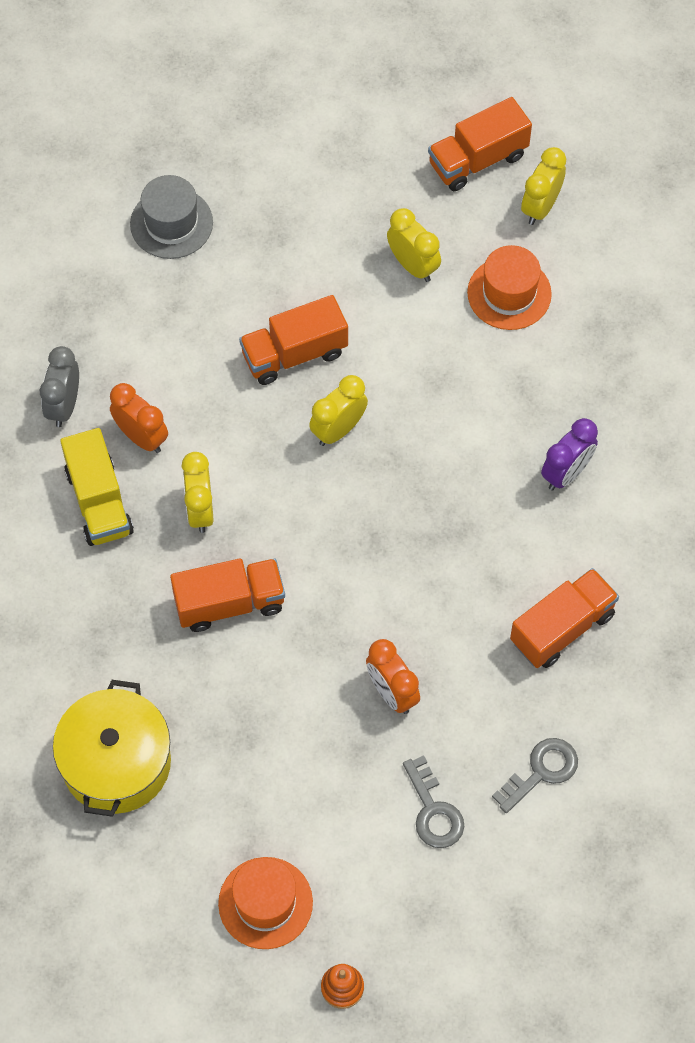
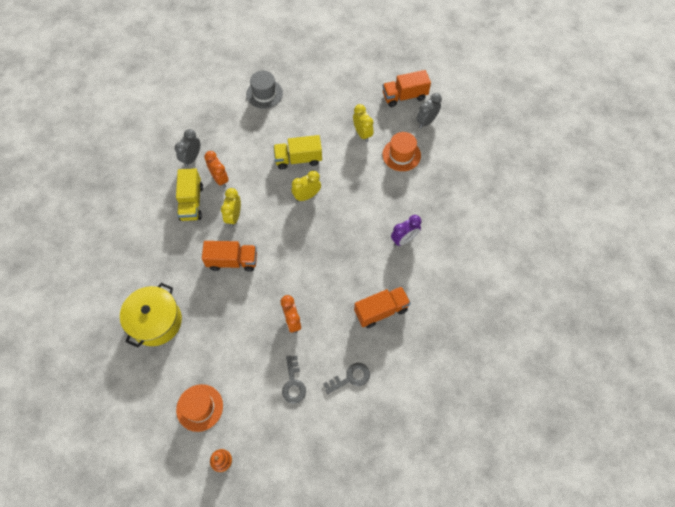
camera: 15 degrees right, 0 degrees up
orange truck [239,295,348,385] -> yellow truck [273,135,322,170]
yellow clock [521,147,566,225] -> grey clock [417,93,442,128]

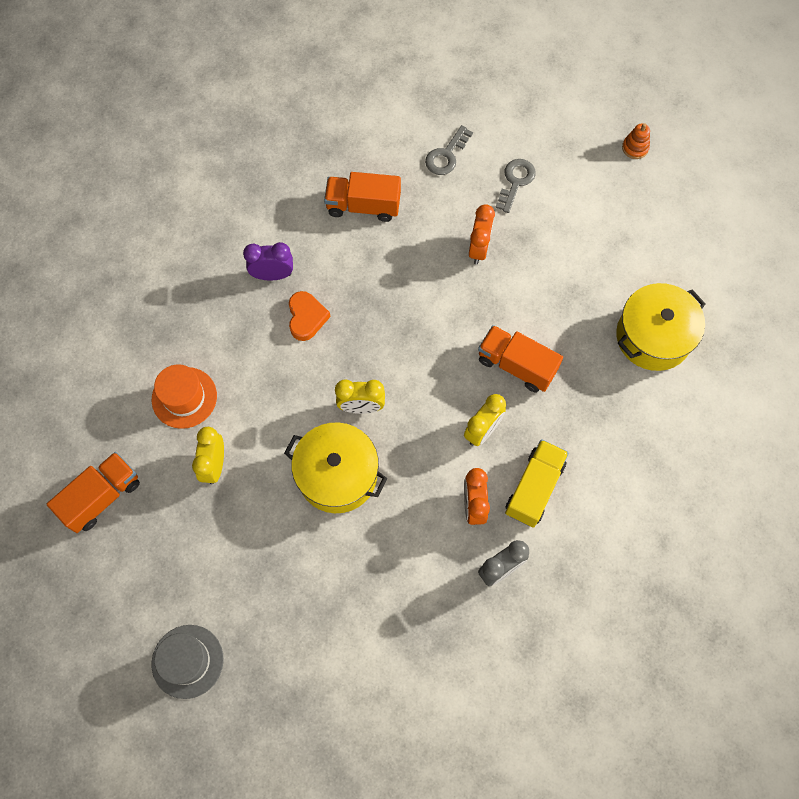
camera: 150 degrees left, 5 degrees up
orange hat [176,384,223,432] -> none
grey hat [246,71,283,109] -> grey hat moved to [152,625,223,699]
yellow truck [273,135,322,170] -> yellow pot [284,422,387,513]
grey key [323,363,370,394] -> grey key turned 60 degrees counterclockwise [425,125,473,175]
orange truck [382,70,431,107] -> orange truck turned 60 degrees counterclockwise [46,452,140,533]
grey clock [417,93,442,128] -> none
none -> orange heart [289,291,331,341]

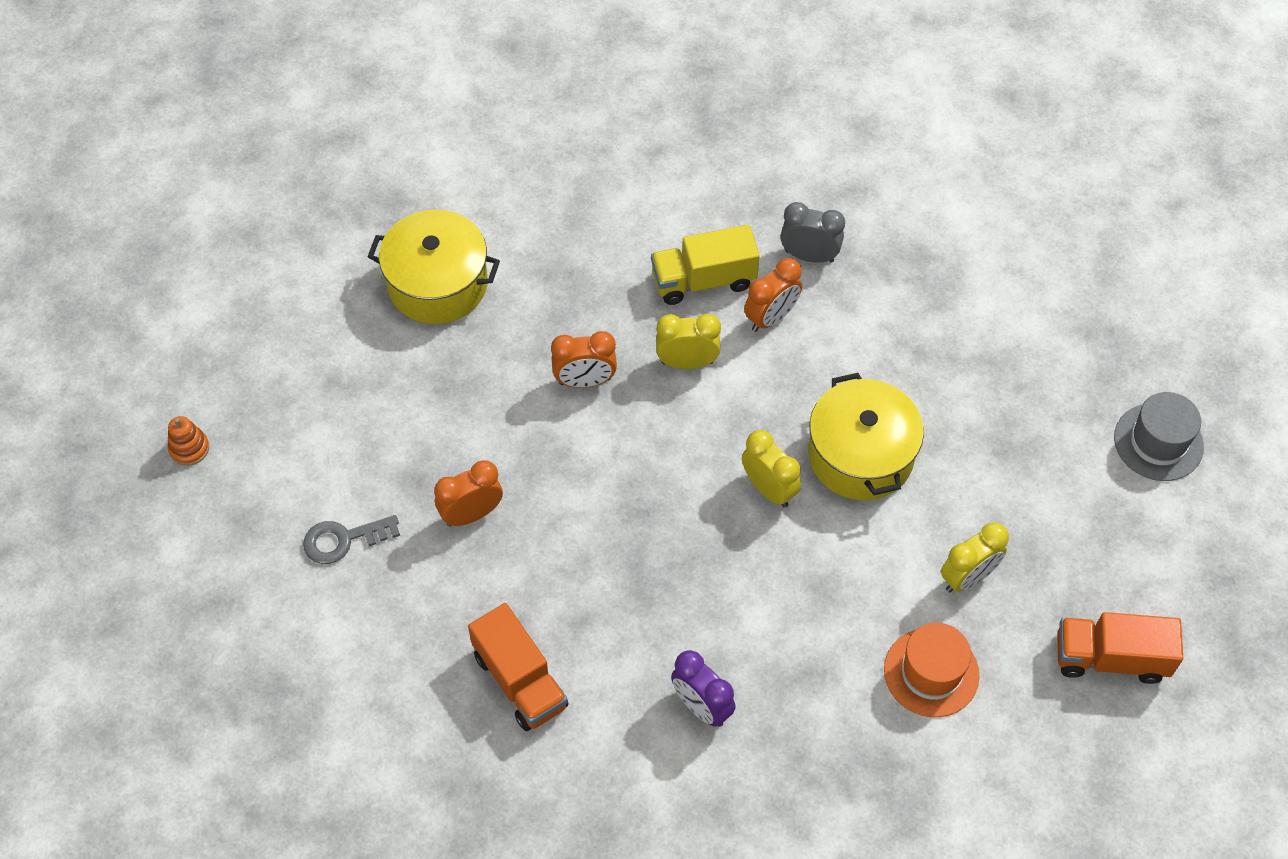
camera: 130 degrees left, 10 degrees down
orange heart [289,291,331,341] -> none
grey key [425,125,473,175] -> none
orange truck [478,325,563,392] -> orange clock [551,331,617,388]

